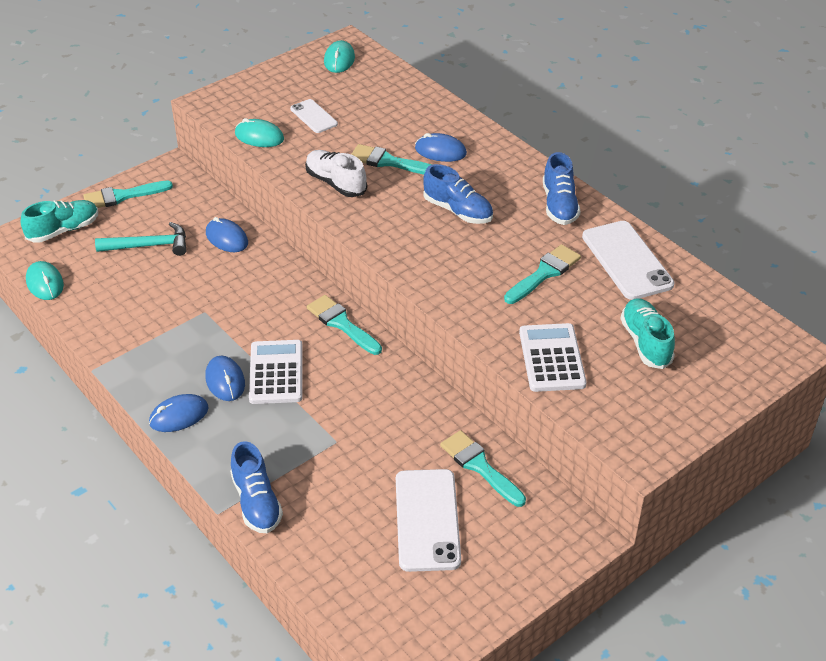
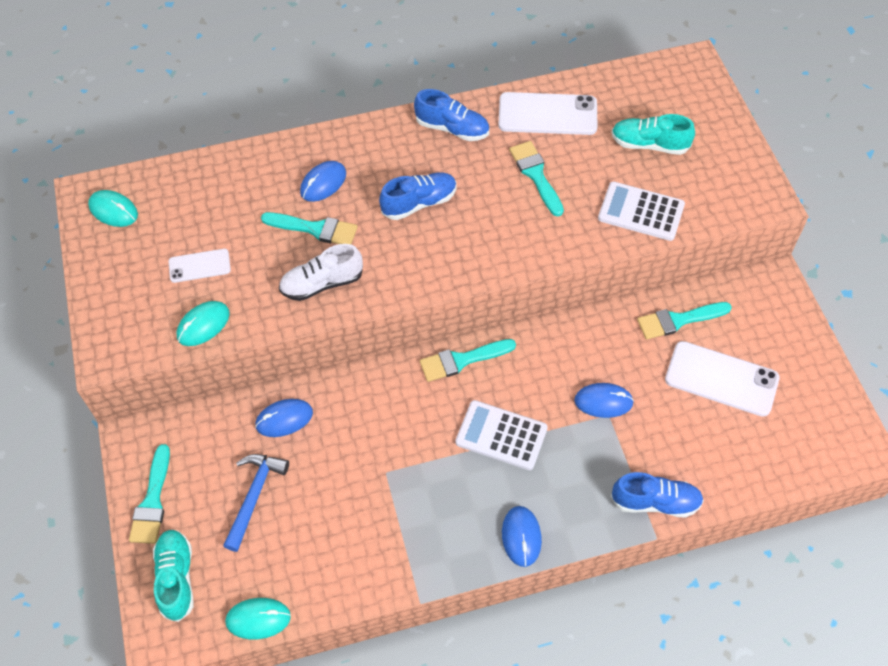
camera: 65 degrees left, 15 degrees up
turquoise hammer [95,222,186,256] -> blue hammer [223,454,289,552]
blue mouse [205,356,245,401] -> blue mouse moved to [574,383,634,418]
turquoise brush [351,144,432,175] -> turquoise brush turned 120 degrees counterclockwise [261,212,358,244]

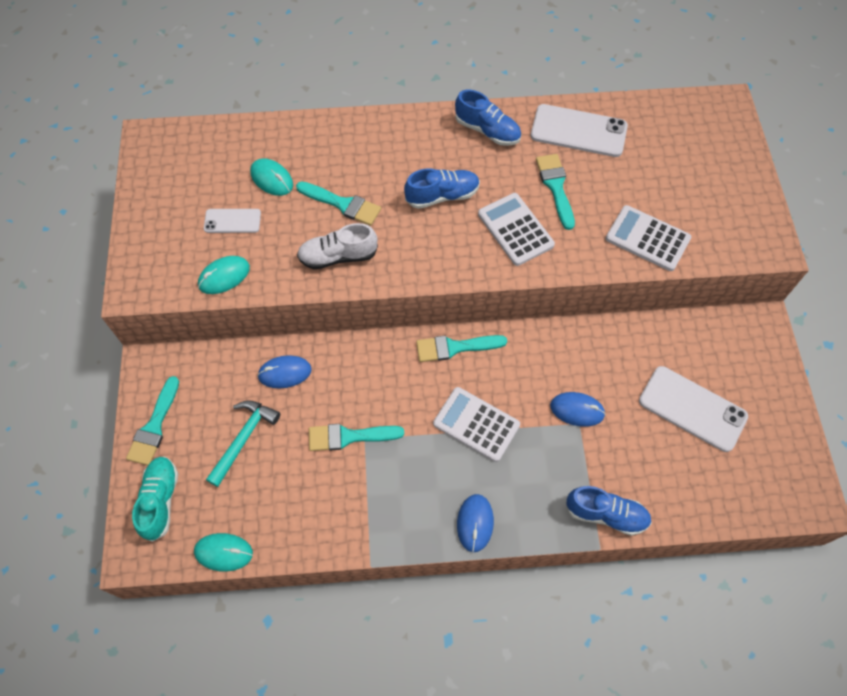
camera: 10 degrees right, 5 degrees up
turquoise mouse [88,190,138,227] -> turquoise mouse moved to [250,158,293,196]
blue hammer [223,454,289,552] -> turquoise hammer [206,400,280,487]
blue mouse [300,161,346,202] -> none
turquoise shoe [612,114,695,155] -> none
turquoise brush [637,302,732,339] -> turquoise brush moved to [309,424,404,451]
none -> white calculator [478,193,555,266]

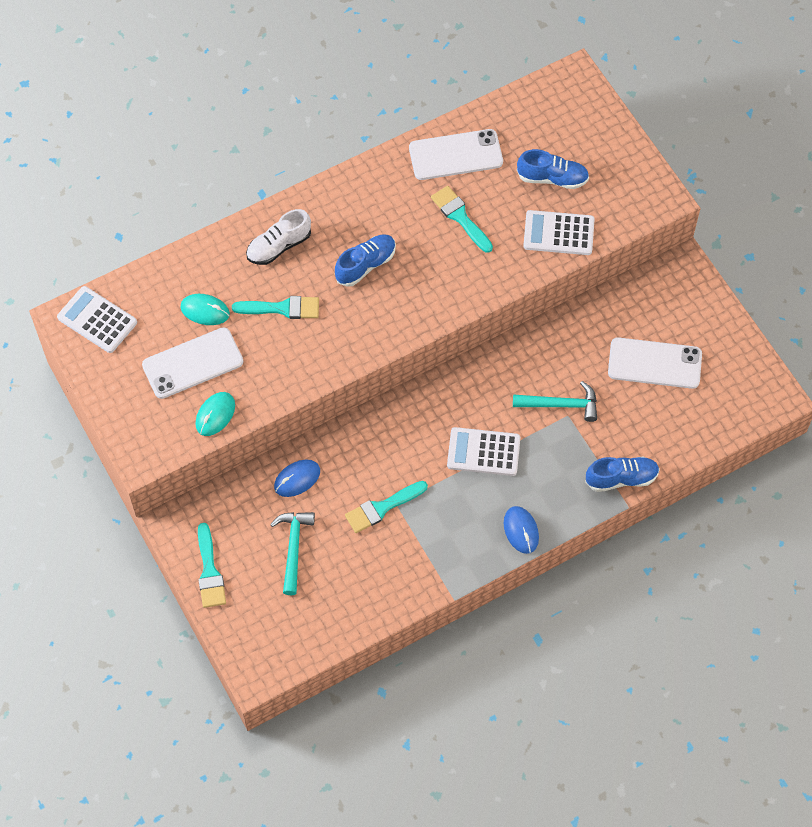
camera: 25 degrees left, 0 degrees up
turquoise shoe [132,456,178,542] -> none
turquoise mouse [194,533,253,572] -> none
white phone [204,209,261,233] -> white phone [142,327,243,399], size x1.78
white shoe [297,223,378,269] -> white shoe moved to [246,209,311,265]
turquoise brush [416,335,507,362] -> none
blue shoe [455,90,521,146] -> blue shoe moved to [517,149,589,189]
white calculator [478,193,555,266] -> white calculator moved to [57,286,137,353]
blue mouse [550,392,606,427] -> turquoise hammer [513,381,597,422]

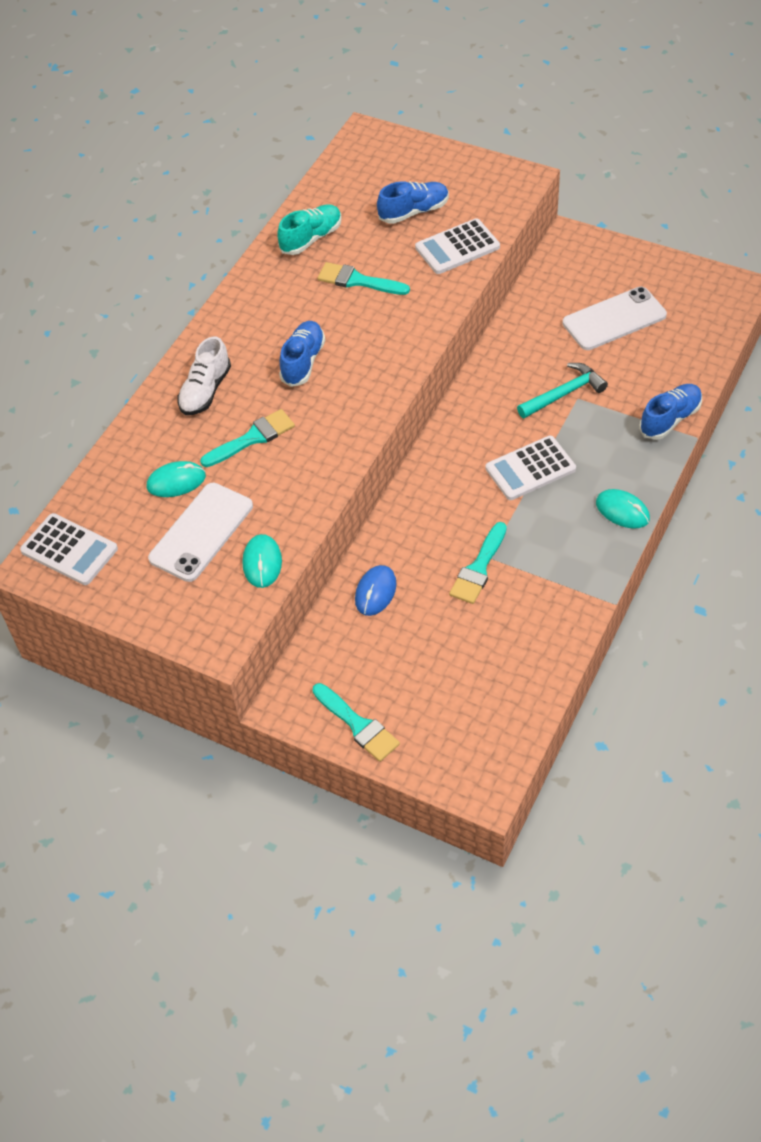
camera: 30 degrees left, 10 degrees down
white calculator [57,286,137,353] -> white calculator turned 150 degrees counterclockwise [20,513,118,585]
turquoise hammer [270,512,315,595] -> none
white phone [409,129,503,180] -> turquoise shoe [277,204,342,255]
blue mouse [504,506,539,554] -> turquoise mouse [596,489,650,529]

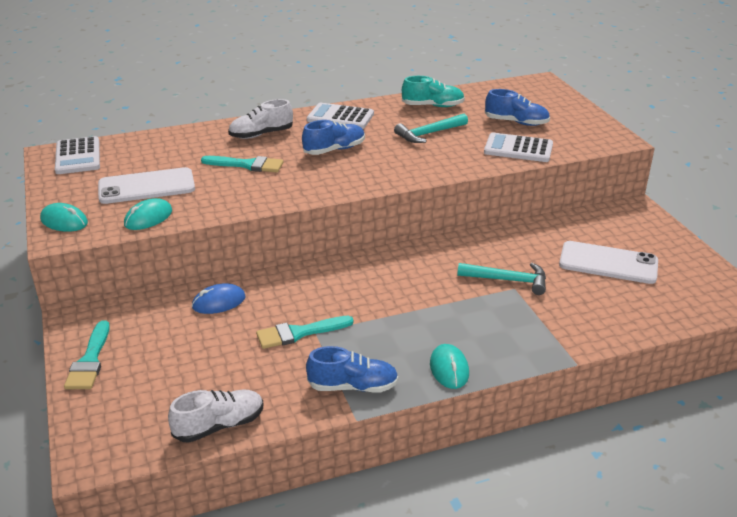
camera: 40 degrees right, 20 degrees down
turquoise mouse [147,461,206,497] -> turquoise mouse moved to [40,203,88,232]
turquoise brush [318,262,410,295] -> turquoise hammer [394,114,468,143]
white calculator [486,436,576,500] -> white calculator moved to [307,103,374,129]
blue shoe [639,384,702,440] -> blue shoe moved to [306,346,399,392]
none -> white shoe [168,390,263,443]

